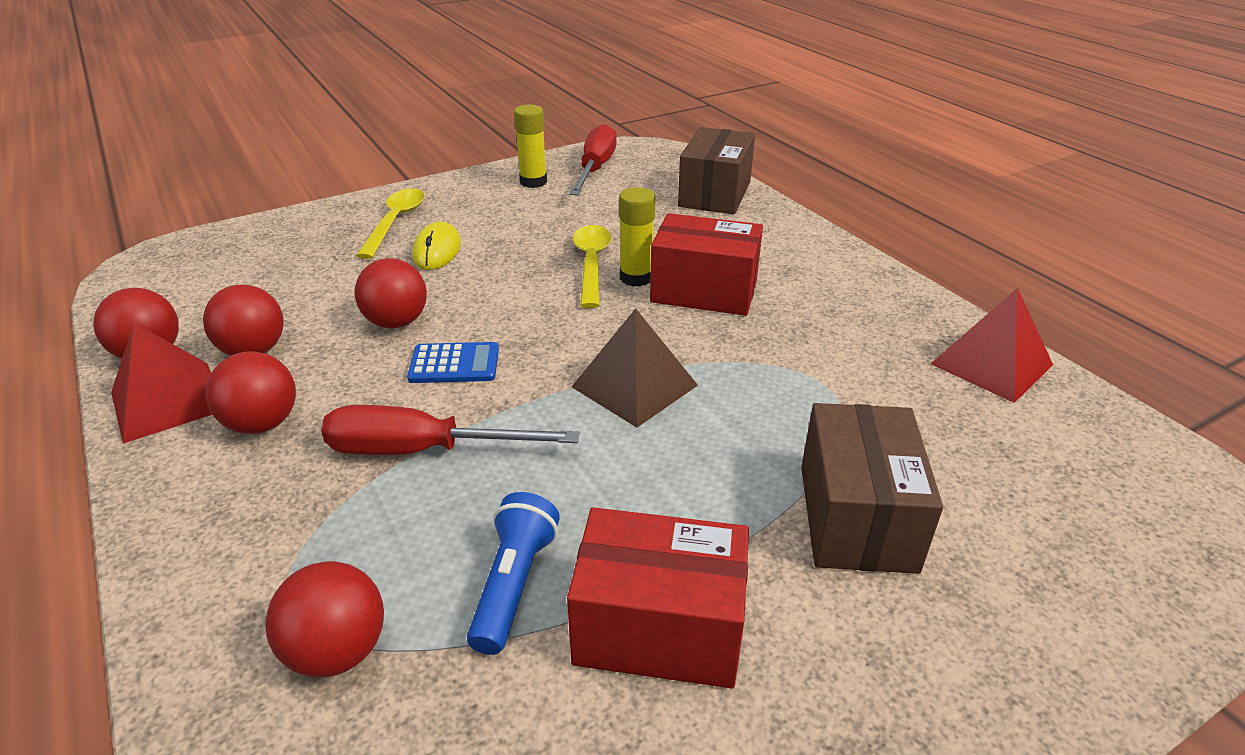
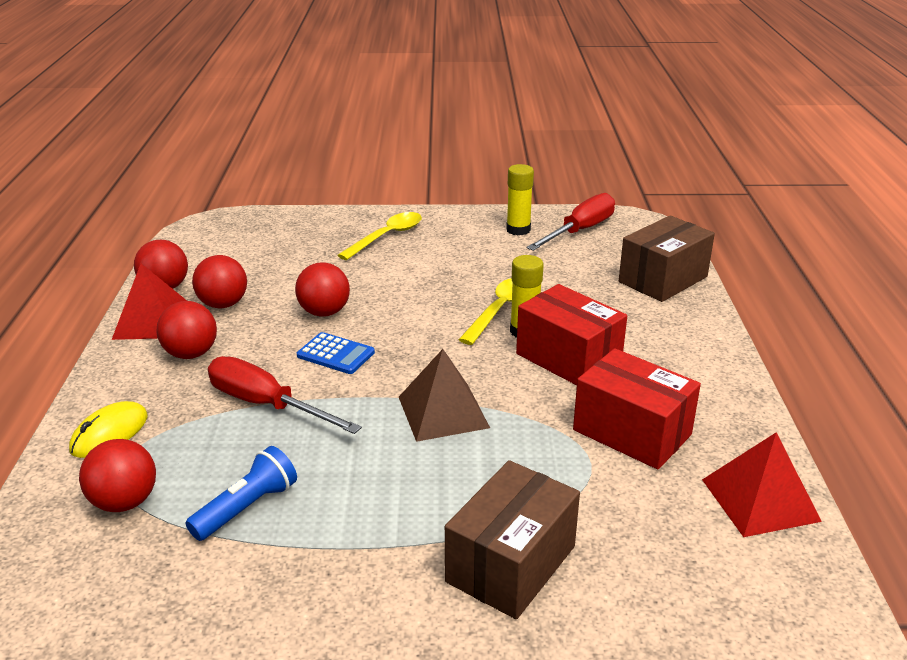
camera: 30 degrees right, 5 degrees down
yellow mouse [412,221,461,270] -> yellow mouse moved to [69,401,148,458]
red box [567,507,749,689] -> red box moved to [573,348,701,469]

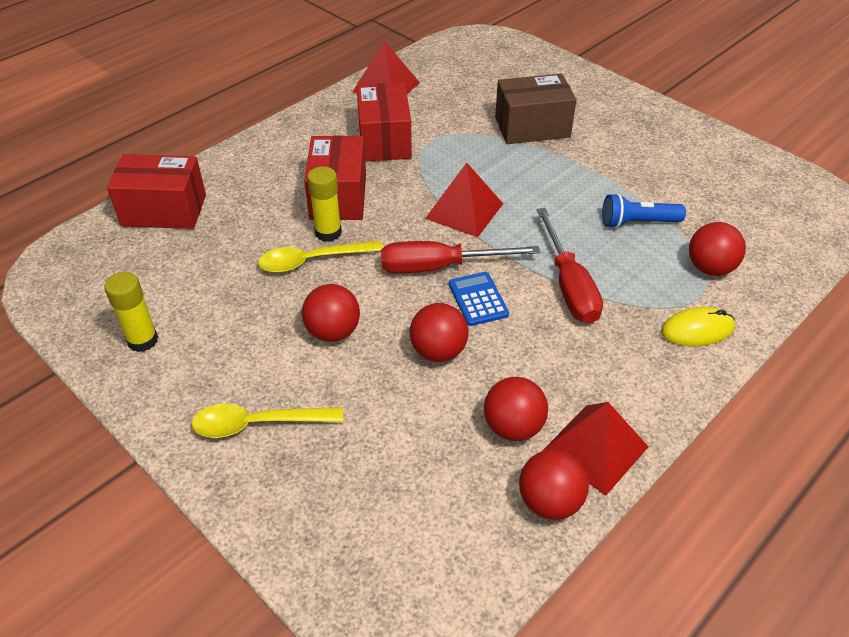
camera: 135 degrees left, 15 degrees up
red ball [156,301,217,359] -> red ball moved to [302,284,360,342]
brown pyramid [399,349,490,442] -> red pyramid [425,163,503,238]
red screwdriver [526,193,615,251] -> red screwdriver moved to [381,241,541,273]
brown box [619,215,715,302] -> red box [107,154,206,229]

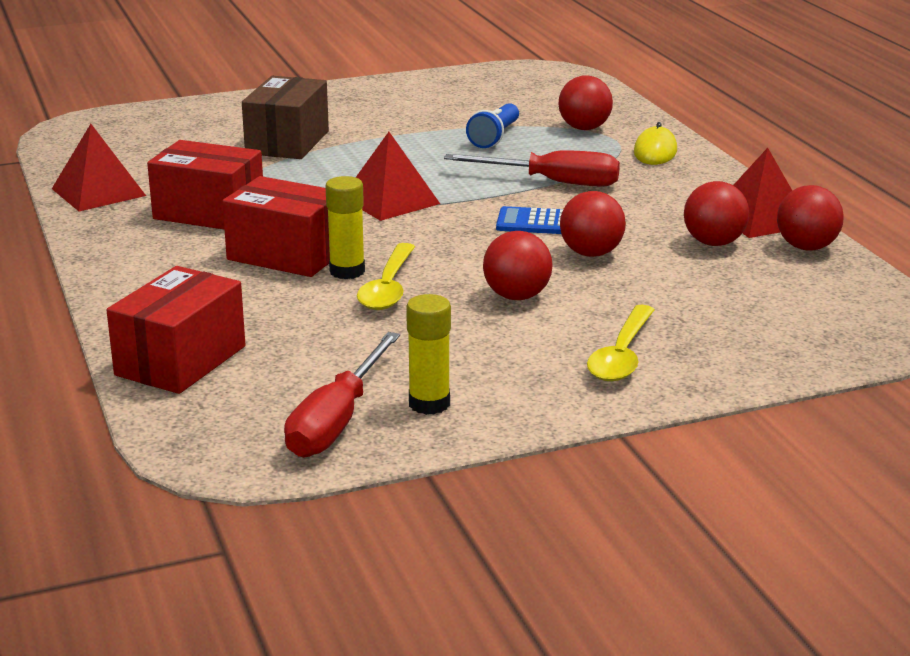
camera: 65 degrees left, 20 degrees down
red screwdriver [381,241,541,273] -> red screwdriver moved to [284,332,400,458]

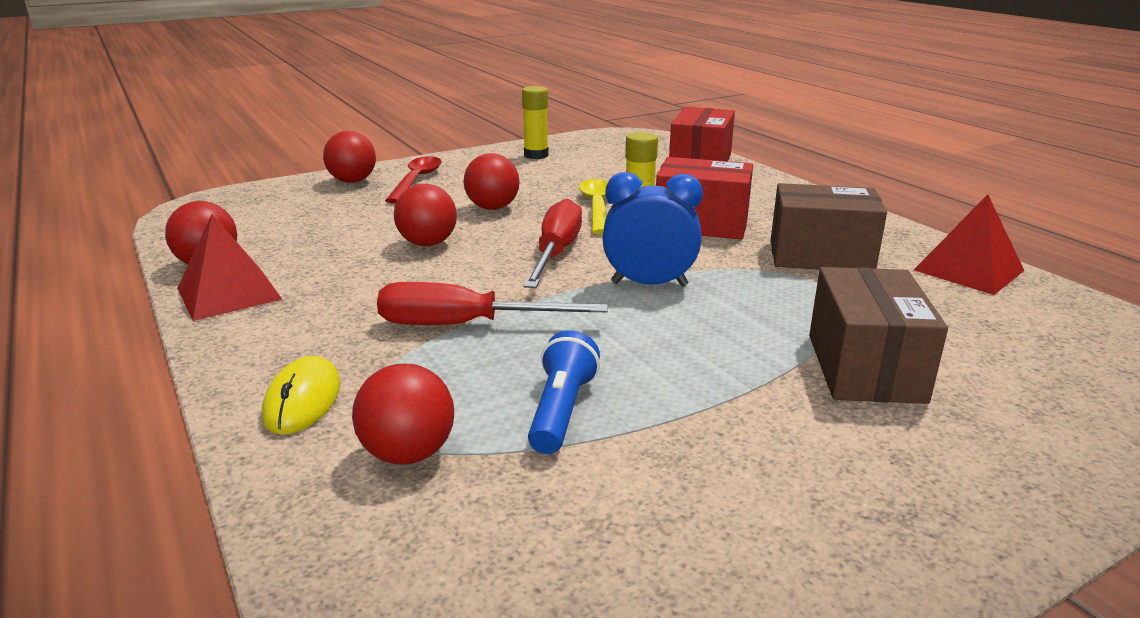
camera: 170 degrees right, 0 degrees up
red box [147,140,263,229] -> brown box [771,183,887,270]
red screwdriver [284,332,400,458] -> red screwdriver moved to [523,199,582,288]
red pyramid [356,132,440,221] -> blue clock [603,172,703,287]
blue calculator [496,206,563,234] -> none
yellow spoon [587,305,655,381] -> red spoon [385,156,442,204]
red ball [684,181,749,246] -> red ball moved to [323,131,376,183]

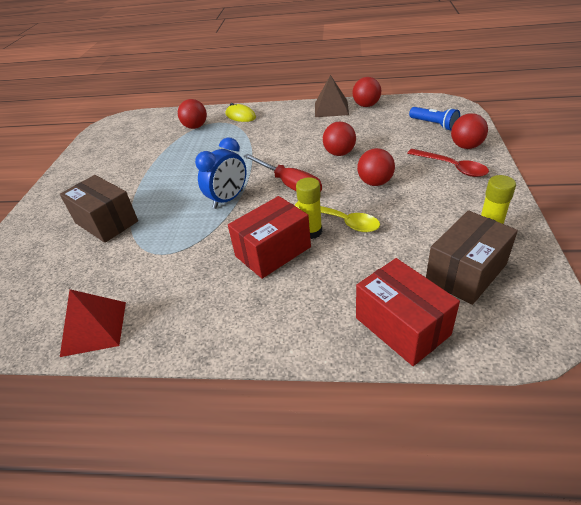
camera: 130 degrees right, 15 degrees up
red pyramid [177,214,283,321] -> brown pyramid [315,75,349,117]
red screwdriver [377,282,608,325] -> none
blue flashlight [528,330,600,454] -> blue flashlight moved to [409,107,460,130]
brown box [771,183,887,270] -> brown box moved to [426,210,518,305]

